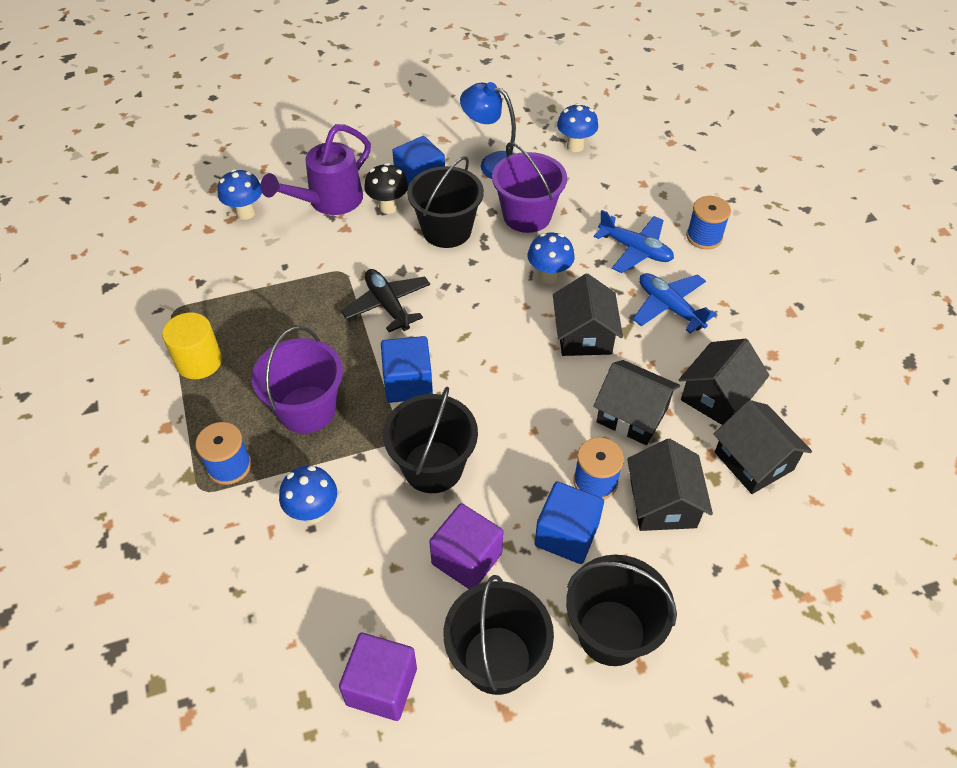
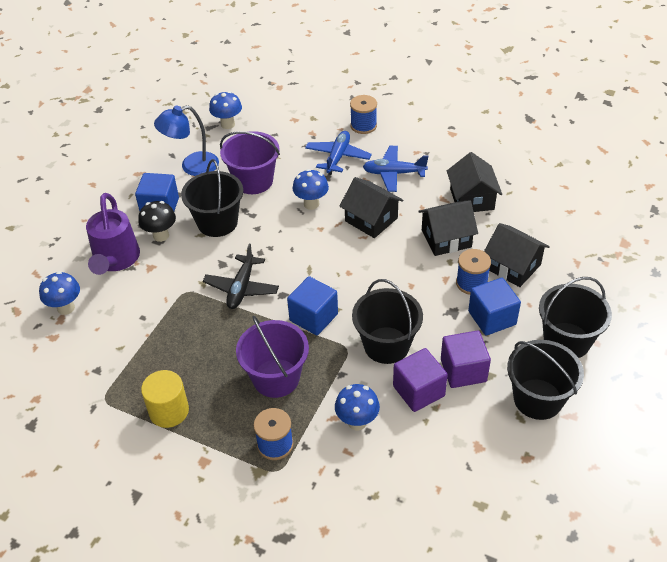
camera: 45 degrees left, 5 degrees down
purple cube [339,633,417,721] -> purple cube moved to [393,348,448,412]
black plane [341,269,430,332] -> black plane turned 90 degrees counterclockwise [203,244,279,309]
blue plane [594,210,674,273] -> blue plane turned 60 degrees counterclockwise [305,131,372,175]
black house [714,400,812,494] -> none

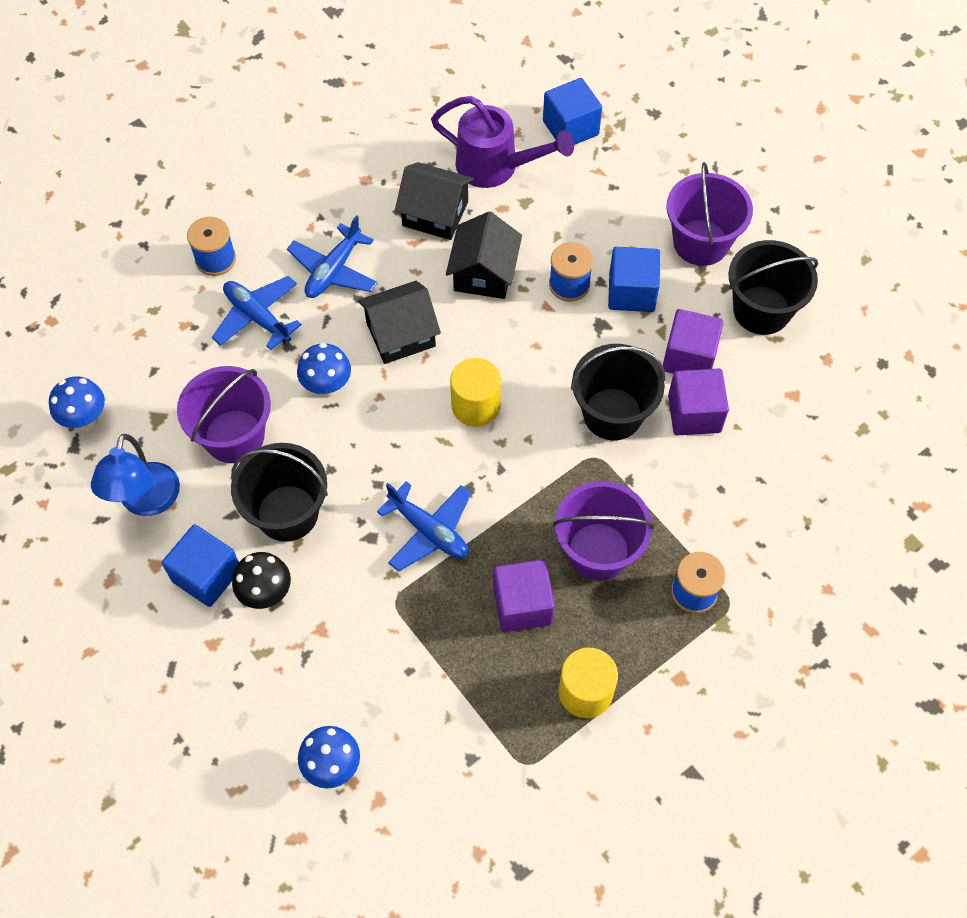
camera: 65 degrees left, 15 degrees up
purple watering can [86,193,140,275] -> purple watering can moved to [431,96,574,188]
black plane [203,244,279,309] -> blue plane [377,481,471,572]
blue cube [287,276,338,335] -> blue cube moved to [543,78,602,145]
blue mushroom [335,384,380,430] -> none
black house [484,223,550,287] -> none
black bucket [539,277,612,358] -> purple bucket [666,162,753,266]
none -> yellow cylinder [450,358,501,427]
none -> purple cube [493,560,555,632]

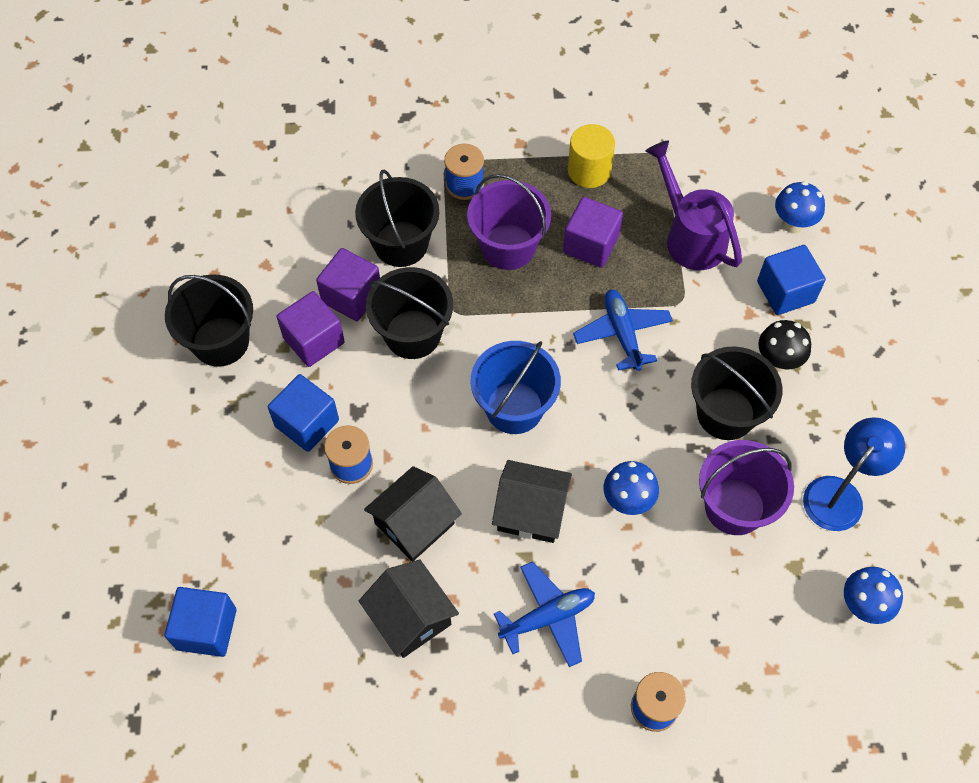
camera: 145 degrees left, 0 degrees up
blue cube [162,524,239,607] -> blue cube moved to [757,245,826,315]
blue plane [212,276,302,350] -> none
purple watering can [431,96,574,188] -> purple watering can moved to [646,140,742,270]
yellow cylinder [450,358,501,427] -> blue bucket [471,341,561,434]
purple bucket [666,162,753,266] -> none
none -> black bucket [355,170,439,267]

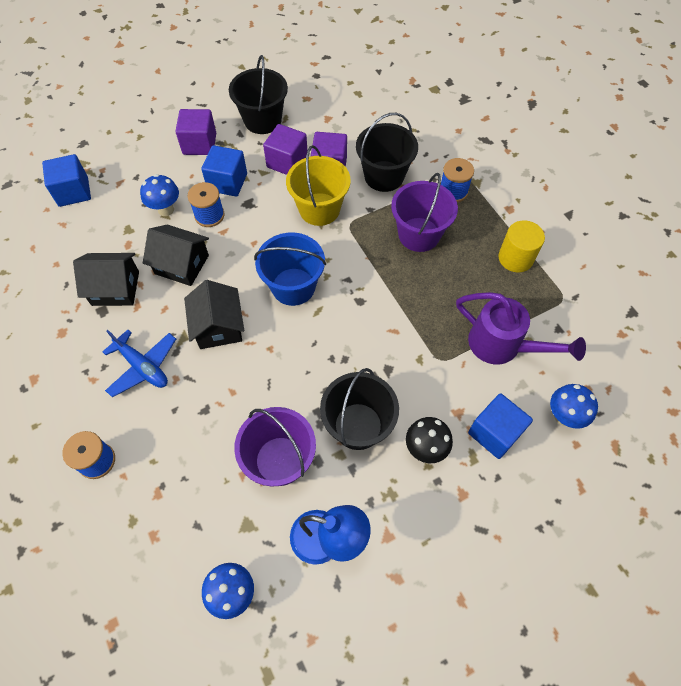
camera: 65 degrees right, 0 degrees up
black house [359,560,459,658] -> black house turned 60 degrees clockwise [73,253,139,306]
black bucket [366,267,453,359] -> yellow bucket [286,145,351,226]
purple cube [563,197,623,268] -> purple cube moved to [175,109,216,155]
blue plane [573,290,673,371] -> none
blue mushroom [604,461,659,515] -> blue mushroom moved to [140,174,179,216]
purple watering can [646,140,742,270] -> purple watering can turned 90 degrees clockwise [456,292,586,364]

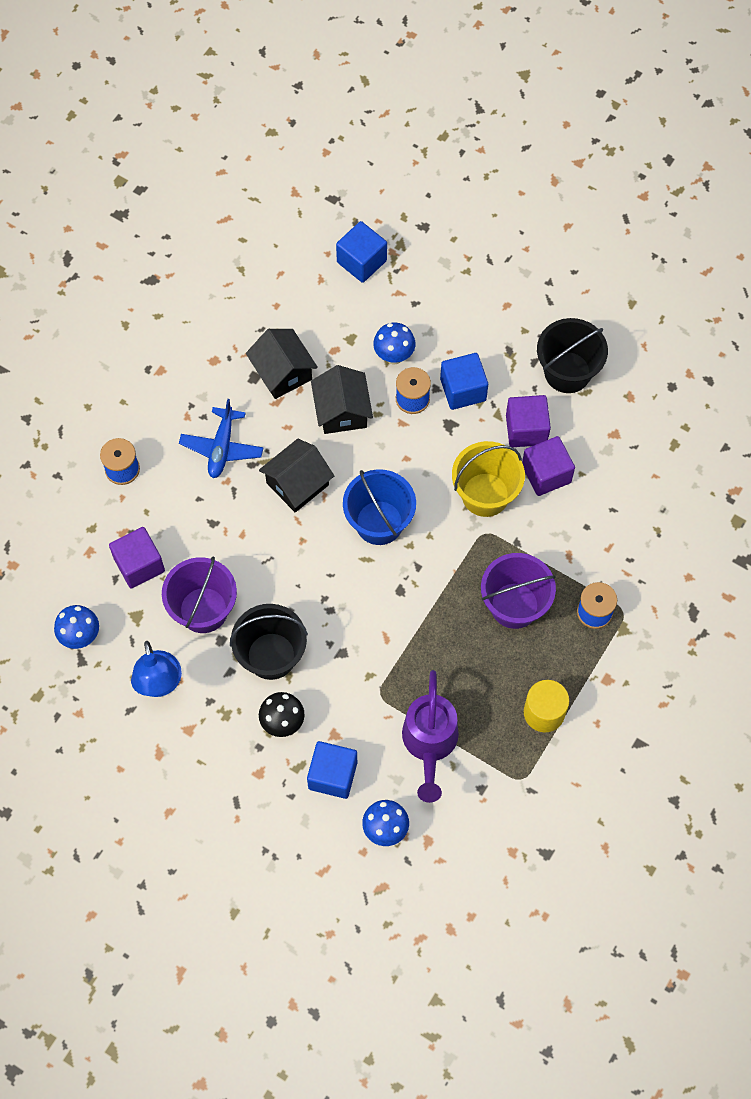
camera: 60 degrees right, 5 degrees up
purple cube [175,109,216,155] -> purple cube moved to [109,527,165,589]
black bucket [356,113,418,192] -> none

